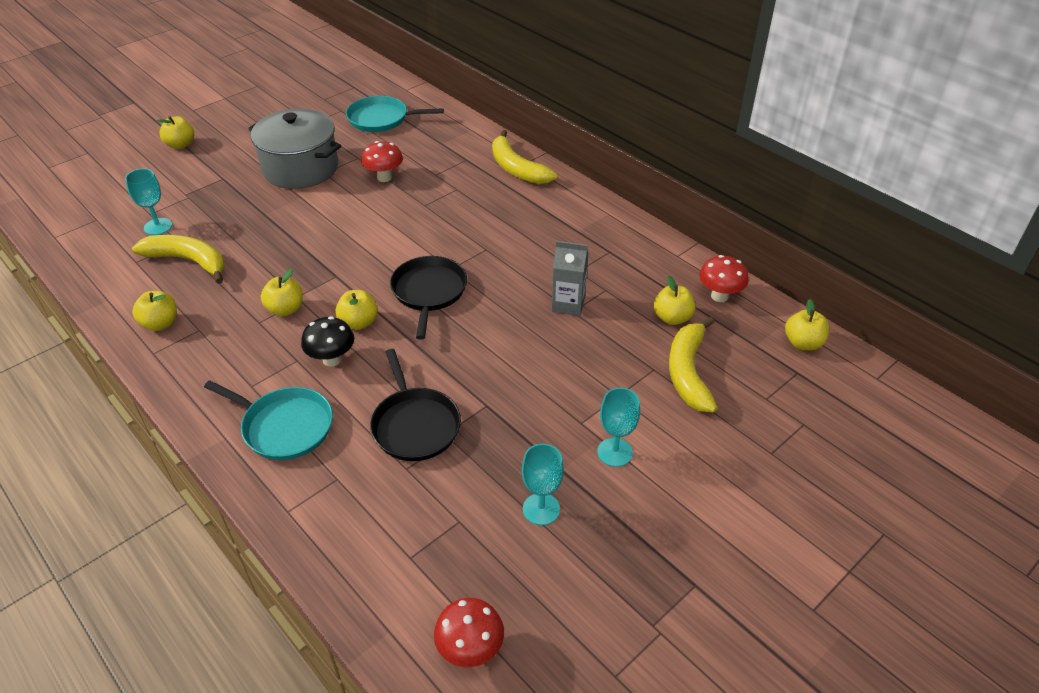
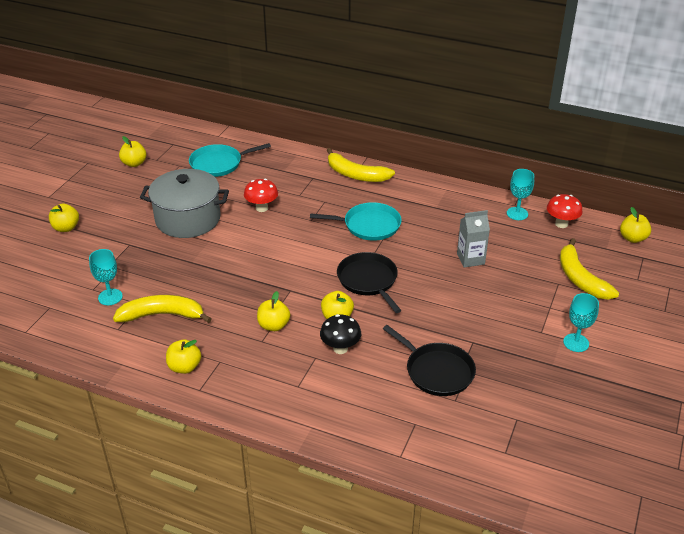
camera: 25 degrees left, 5 degrees down
turquoise pan [204,380,333,460] -> turquoise pan moved to [310,202,402,241]
red mushroom [434,598,504,667] -> none
turquoise goblet [522,444,564,525] -> turquoise goblet moved to [507,169,534,220]
yellow apple [654,276,696,325] -> yellow apple moved to [119,136,146,167]

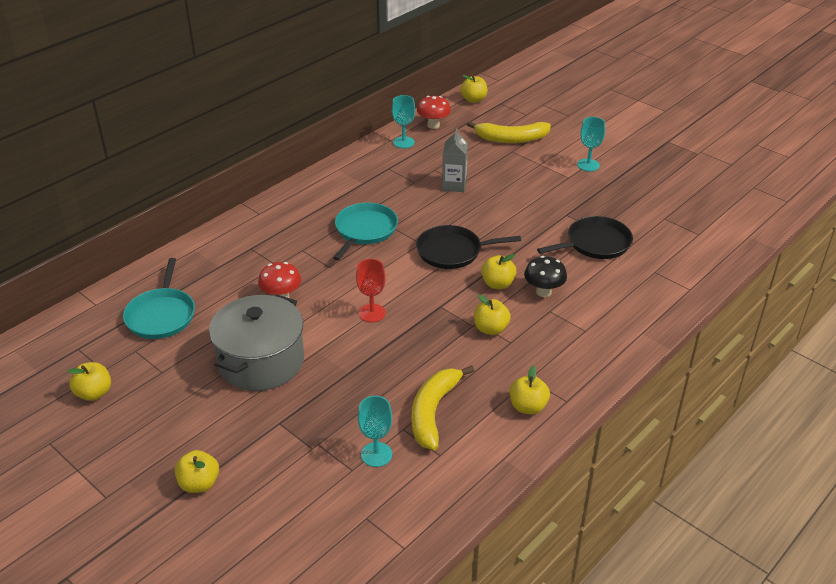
camera: 70 degrees left, 0 degrees up
yellow banana [327,148,395,182] -> none
none -> red goblet [356,259,386,322]

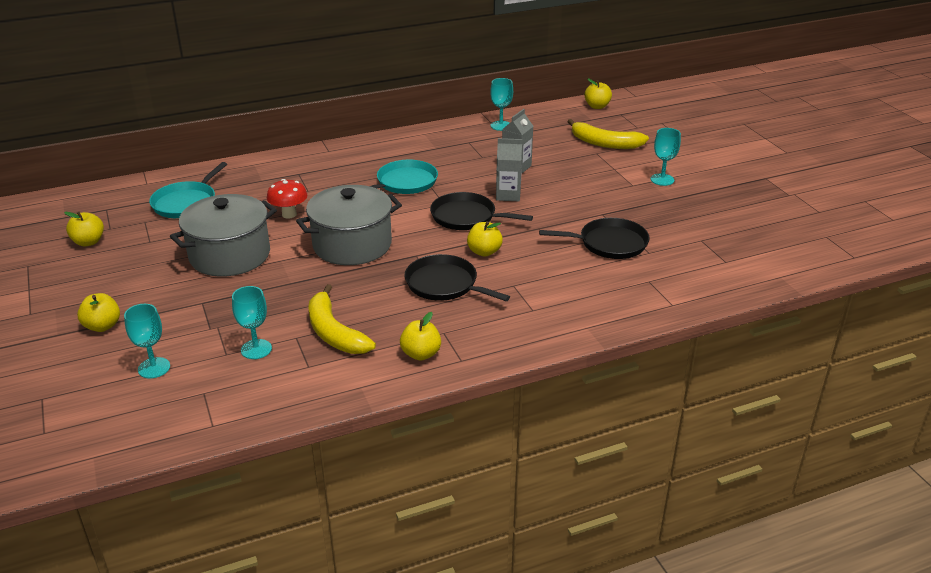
camera: 25 degrees right, 5 degrees down
red goblet [356,259,386,322] -> grey pot [296,185,402,265]
yellow banana [412,365,474,450] -> yellow banana turned 75 degrees counterclockwise [308,284,376,354]
red mushroom [417,96,451,129] -> none
yellow apple [474,294,511,335] -> black pan [404,254,510,301]
black mushroom [524,256,567,297] -> none
none -> turquoise goblet [124,304,170,378]
none -> grey carton [496,138,522,201]

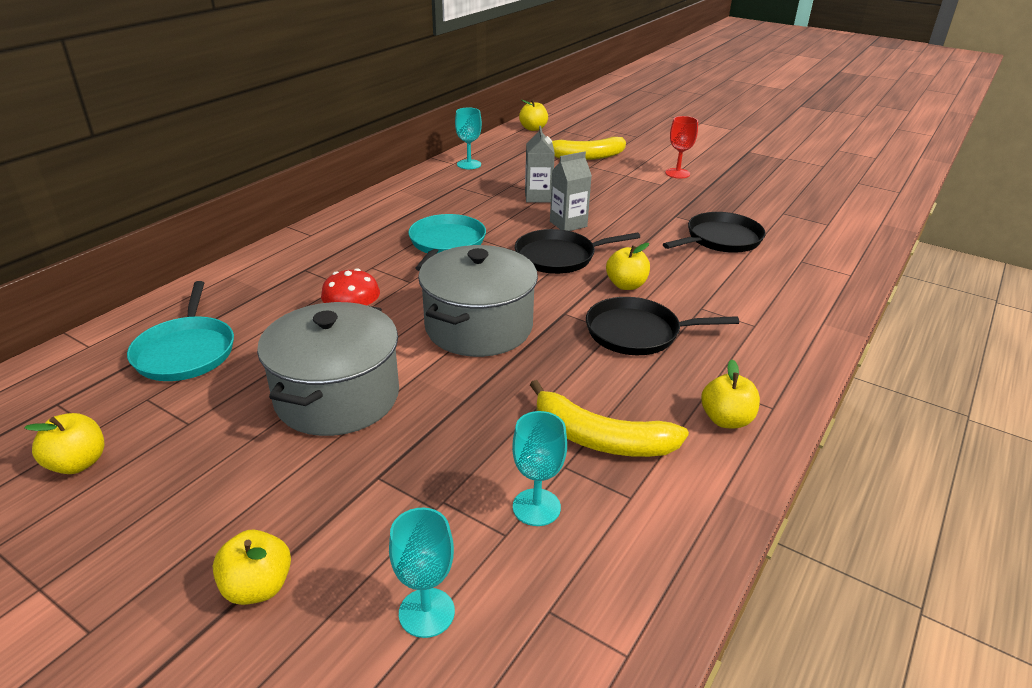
camera: 35 degrees left, 0 degrees up
turquoise goblet [651,128,681,186] -> red goblet [665,116,698,179]

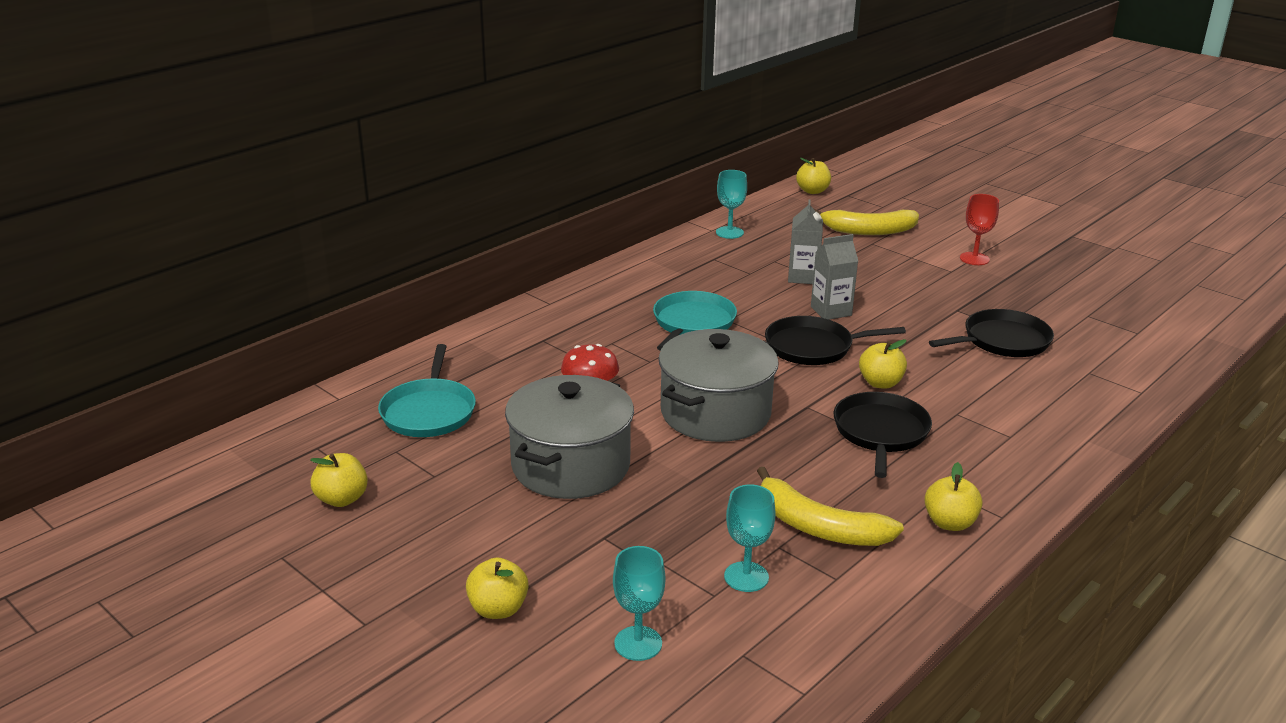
camera: 10 degrees right, 5 degrees down
black pan [586,297,739,355] -> black pan turned 90 degrees clockwise [833,392,932,478]

